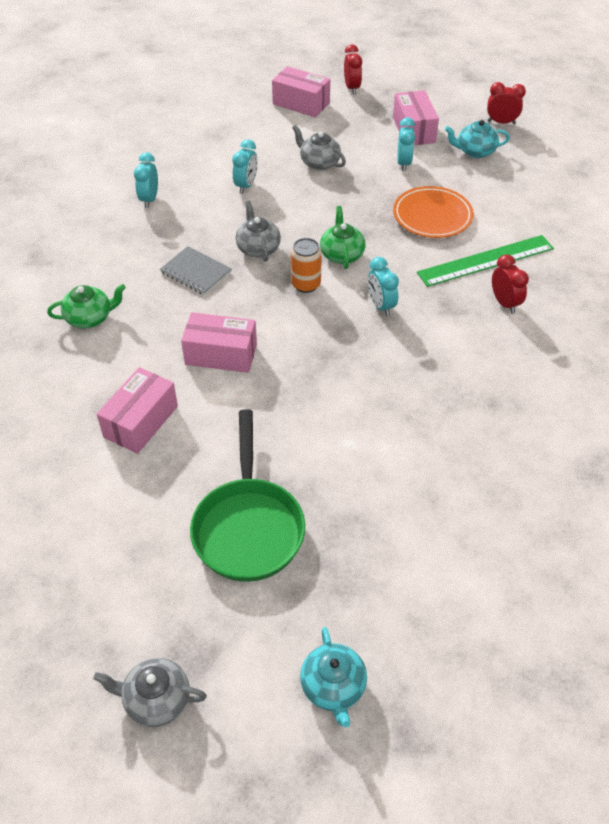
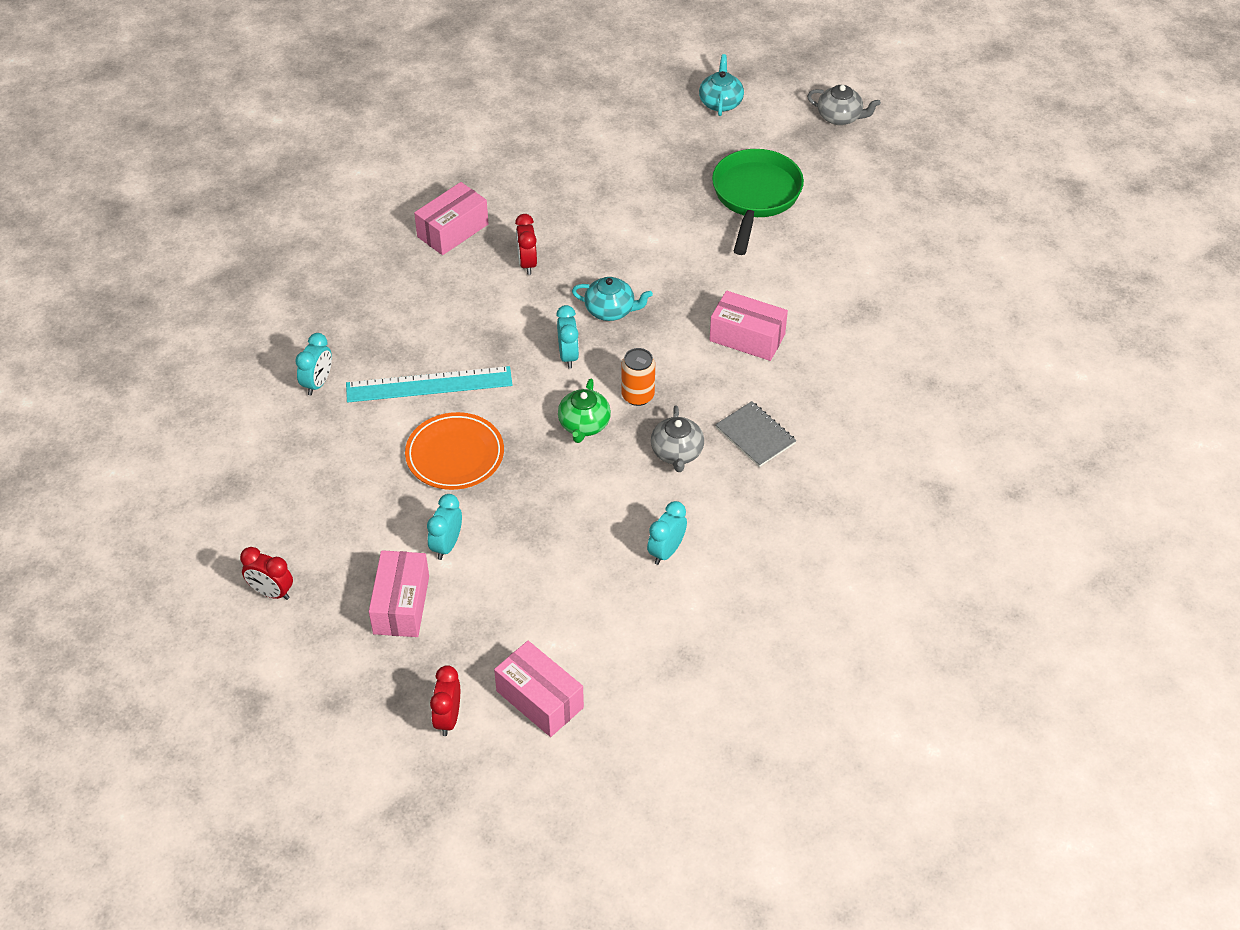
camera: 165 degrees left, 0 degrees up
green teapot [47,284,126,329] -> none
pink box [97,367,178,454] -> pink box moved to [414,182,489,255]
turquoise clock [134,152,158,208] -> turquoise clock moved to [295,333,332,396]
grey teapot [292,125,346,170] -> none
green ruler [417,235,554,287] -> turquoise ruler [346,366,512,402]
turquoise teapot [445,120,510,158] -> turquoise teapot moved to [572,277,653,321]
red clock [492,254,529,314] -> red clock moved to [515,214,537,275]

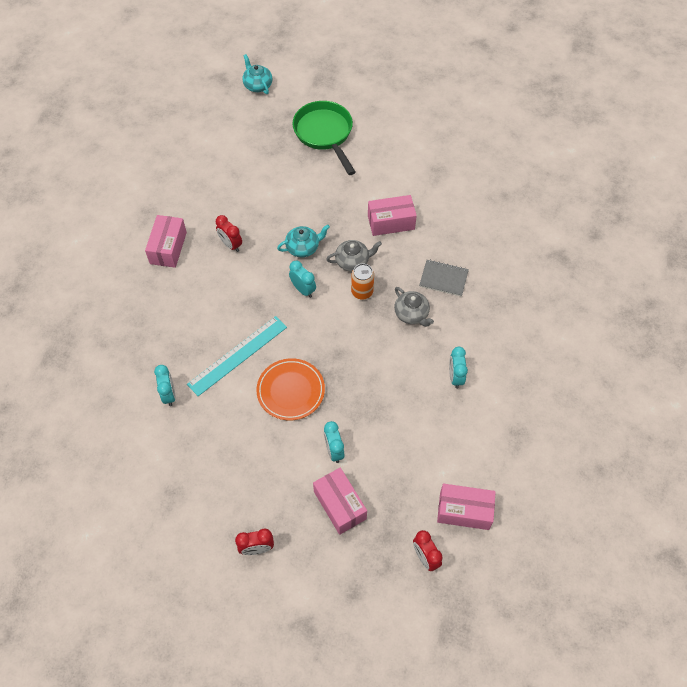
camera: 35 degrees left, 10 degrees up
green teapot [558,379,611,443] -> none
grey teapot [807,85,881,125] -> grey teapot moved to [326,240,382,271]

